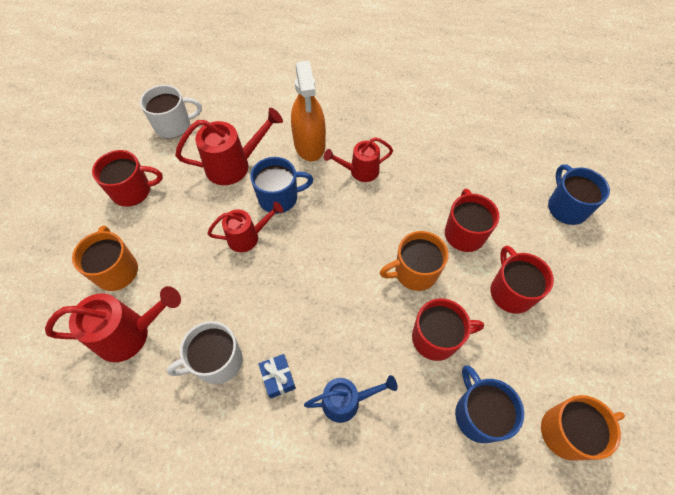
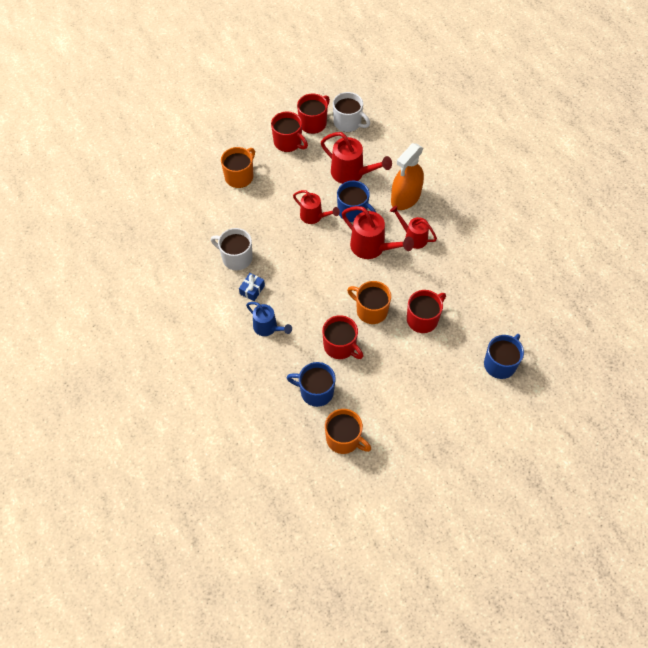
camera: 50 degrees right, 0 degrees up
red watering can [45,286,181,362] -> red watering can moved to [342,206,414,259]
blue mug [455,365,524,443] -> blue mug turned 105 degrees counterclockwise [287,362,336,407]
red mug [491,246,554,314] -> red mug moved to [297,93,330,134]

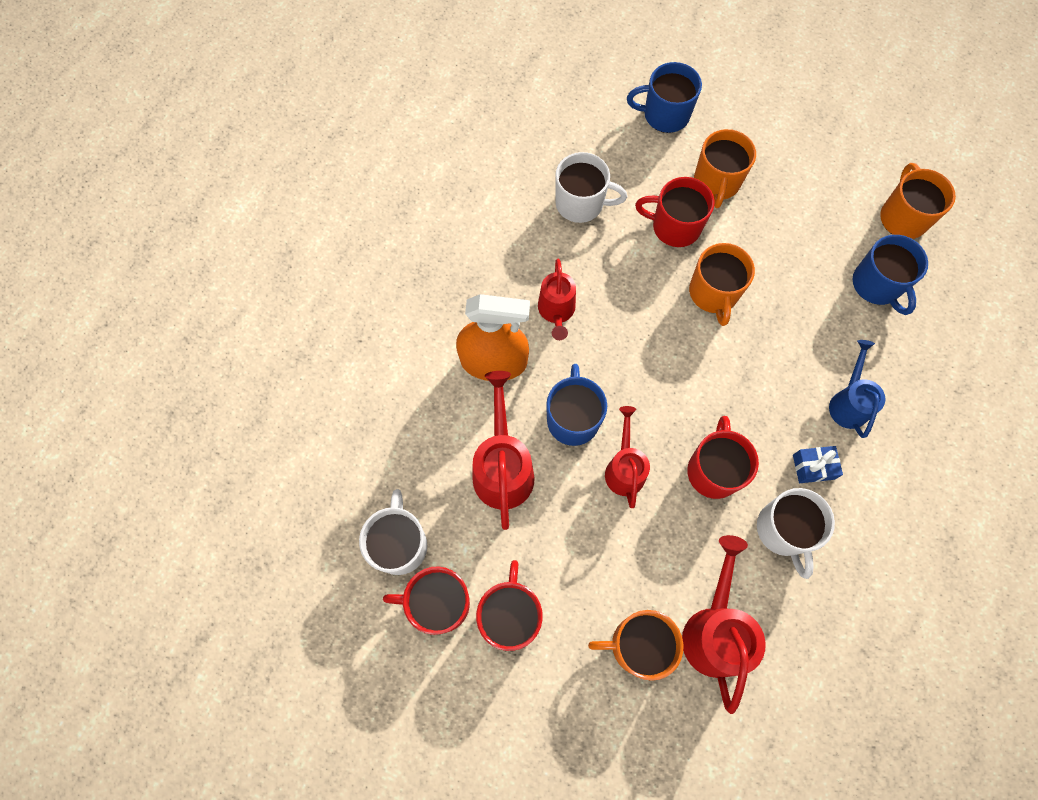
camera: 125 degrees left, 10 degrees up
red mug [322,315,363,359] -> red mug moved to [687,416,759,499]
red watering can [342,206,414,259] -> red watering can moved to [682,535,766,714]
none -> white mug [555,152,627,223]
none -> orange mug [694,129,756,208]

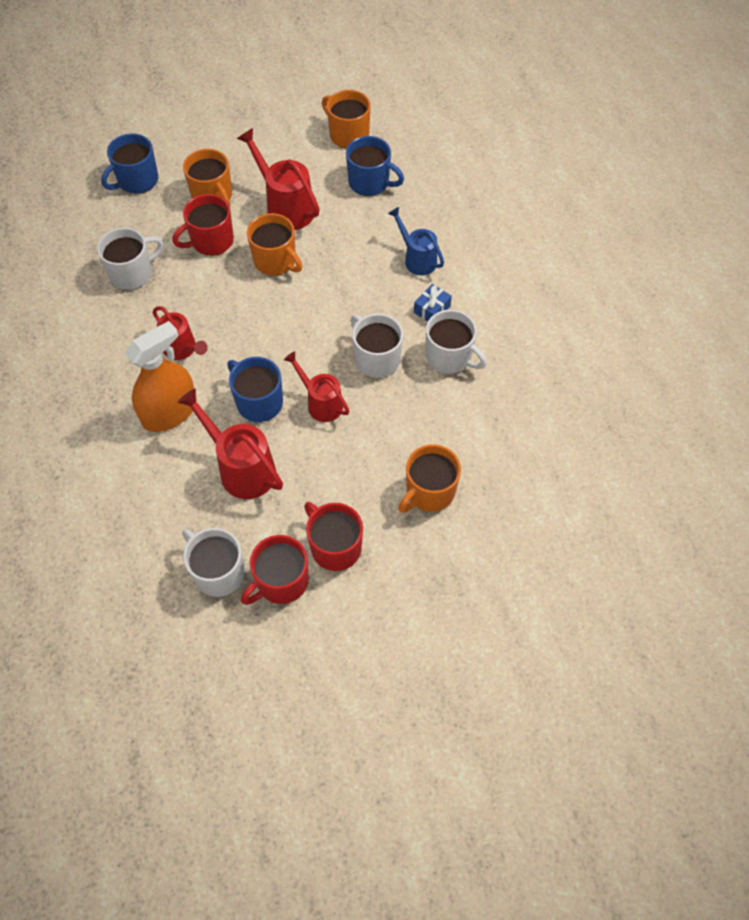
camera: 45 degrees left, 10 degrees down
red watering can [682,535,766,714] -> red watering can moved to [237,128,320,230]
red mug [687,416,759,499] -> white mug [351,313,403,378]

